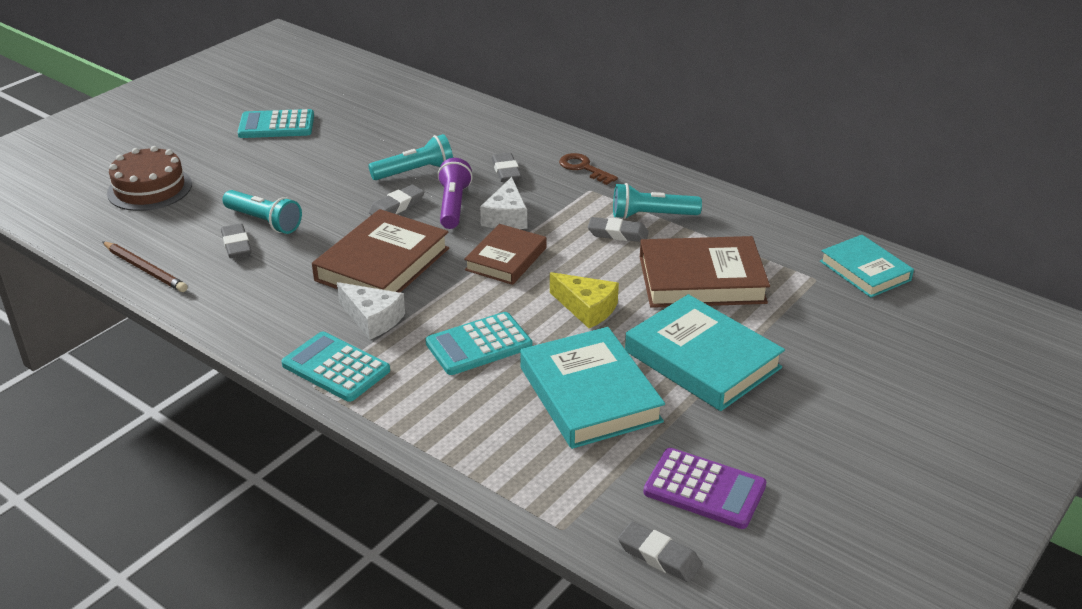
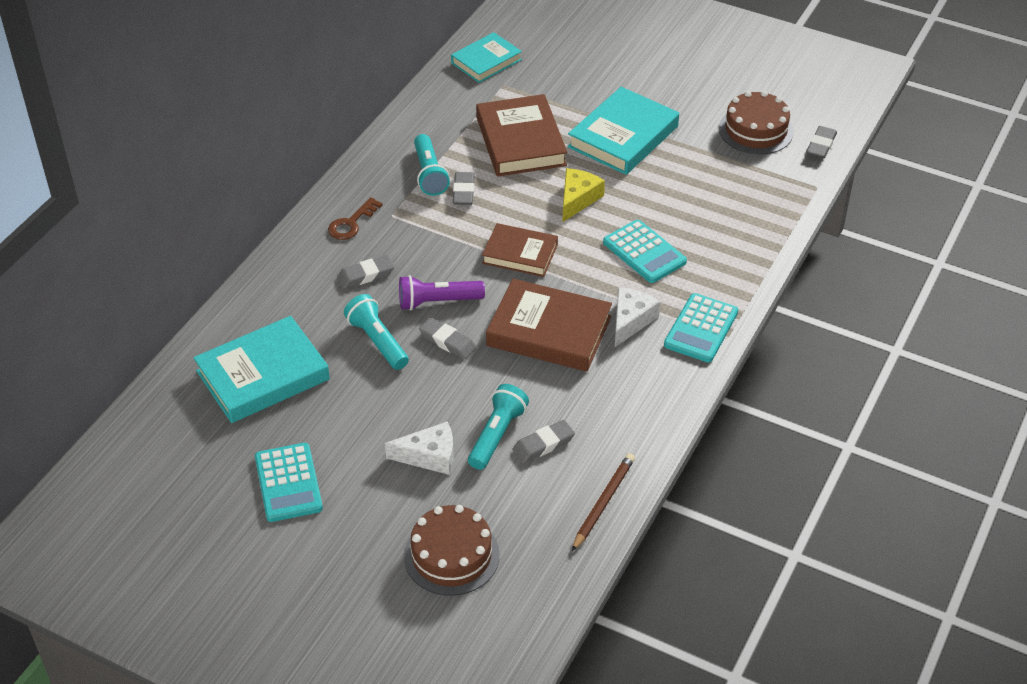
camera: 100 degrees left, 10 degrees up
white cheese [480,177,527,229] -> white cheese moved to [385,421,454,475]
turquoise book [520,327,665,449] -> turquoise book moved to [193,316,330,423]
purple calculator [643,448,767,529] -> brown cake [719,91,794,155]

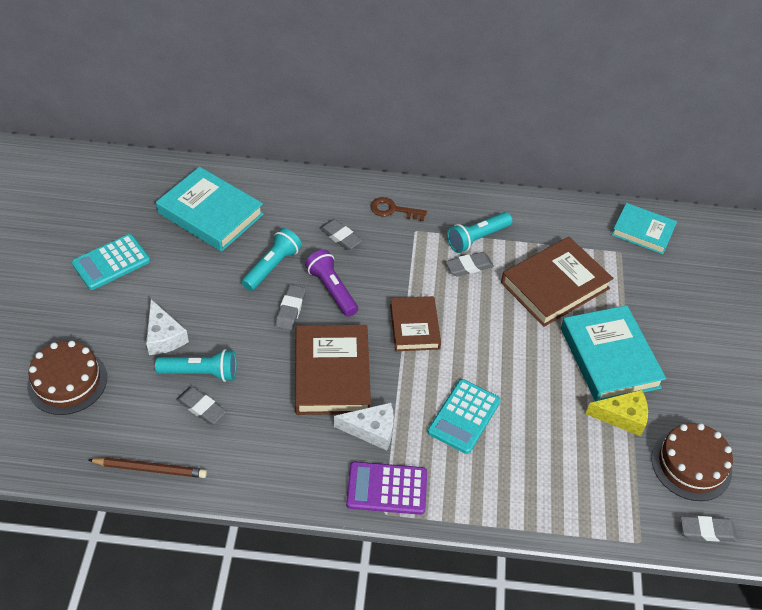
camera: 65 degrees right, 5 degrees up
yellow cheese [563,168,605,222] -> yellow cheese moved to [585,390,648,437]
turquoise book [568,87,679,175] -> turquoise book turned 60 degrees clockwise [561,305,666,401]
turquoise calculator [664,293,738,362] -> purple calculator [346,462,427,515]

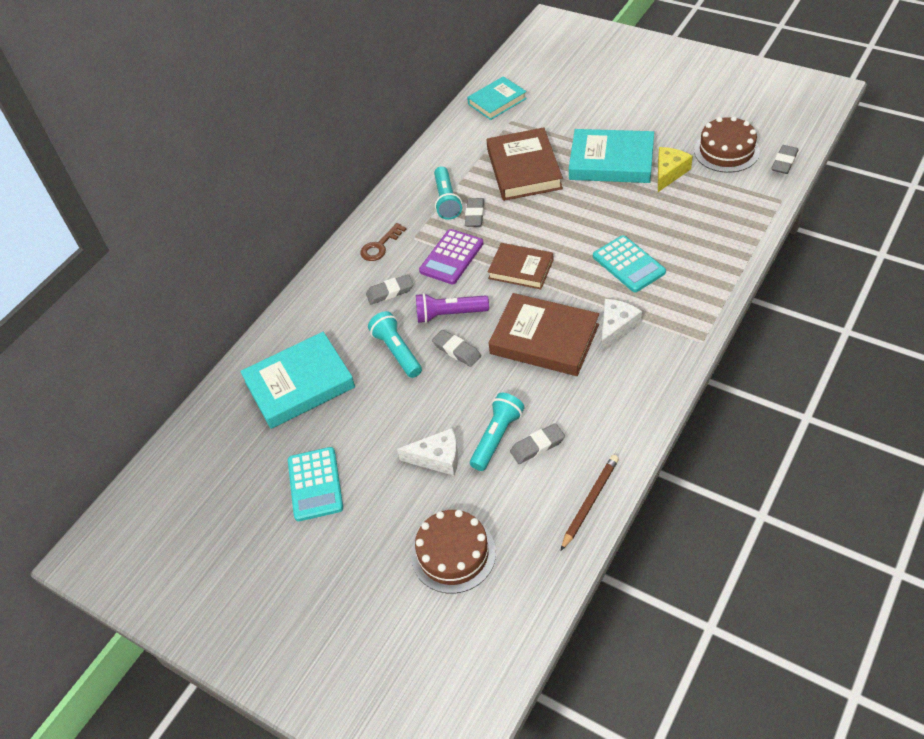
camera: 55 degrees left, 0 degrees up
purple calculator [346,462,427,515] -> purple calculator moved to [419,229,483,284]

